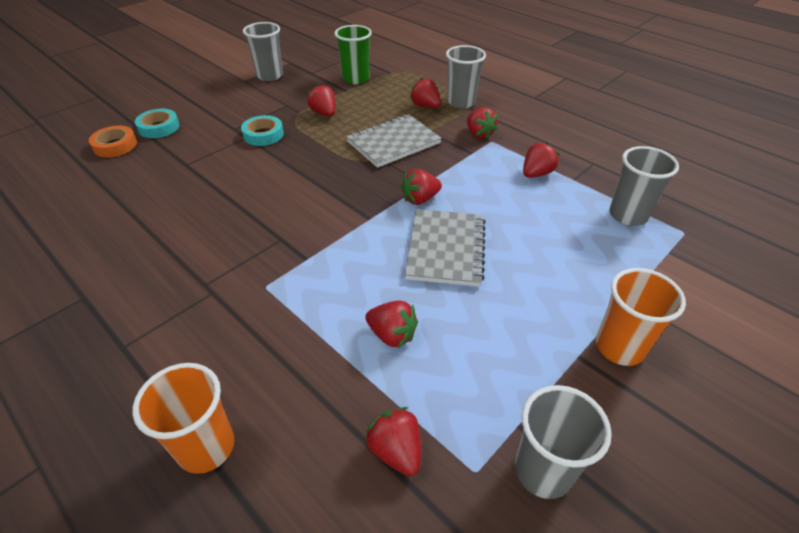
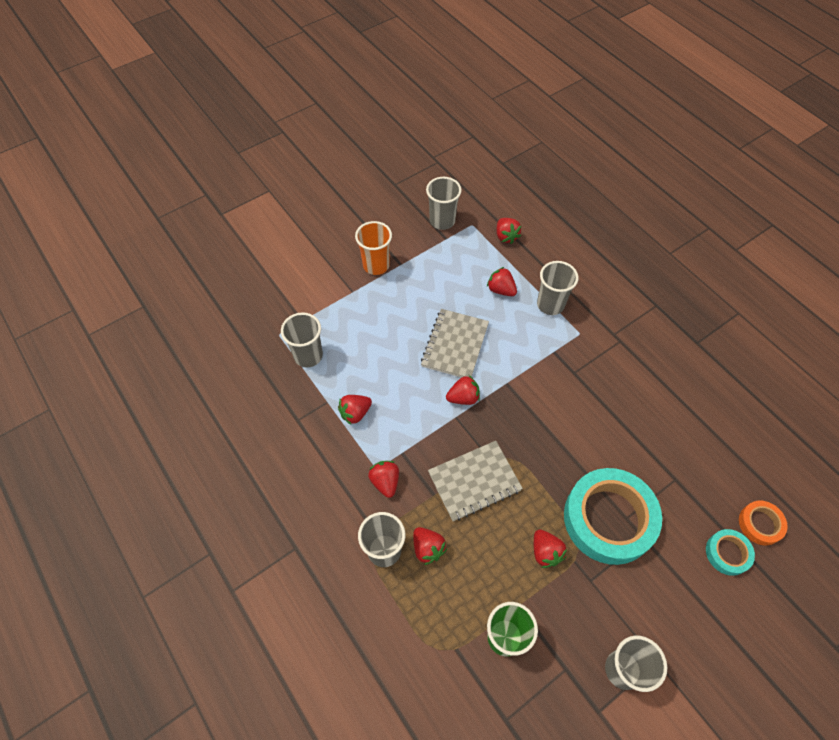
camera: 170 degrees left, 15 degrees up
orange cup [132,363,234,474] -> none
turquoise tape [241,115,284,146] -> turquoise tape [564,468,662,565], size x2.15
none -> grey cup [537,261,578,315]

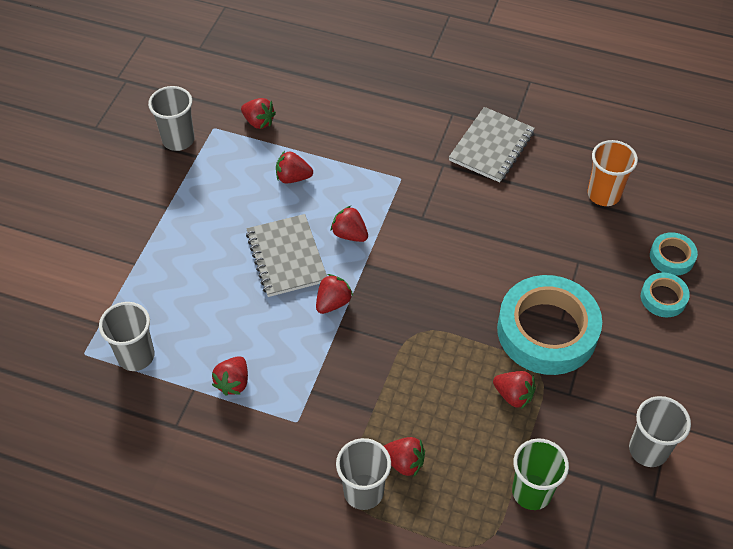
camera: 35 degrees left, 5 degrees down
orange cup [355,221,392,275] -> orange cup moved to [588,140,638,206]
red strawberry [368,461,399,498] -> red strawberry moved to [331,206,368,242]
grey notebook [428,441,523,521] -> grey notebook moved to [449,107,535,182]
grey cup [537,261,578,315] -> none
orange tape [739,501,788,545] -> turquoise tape [650,232,698,276]

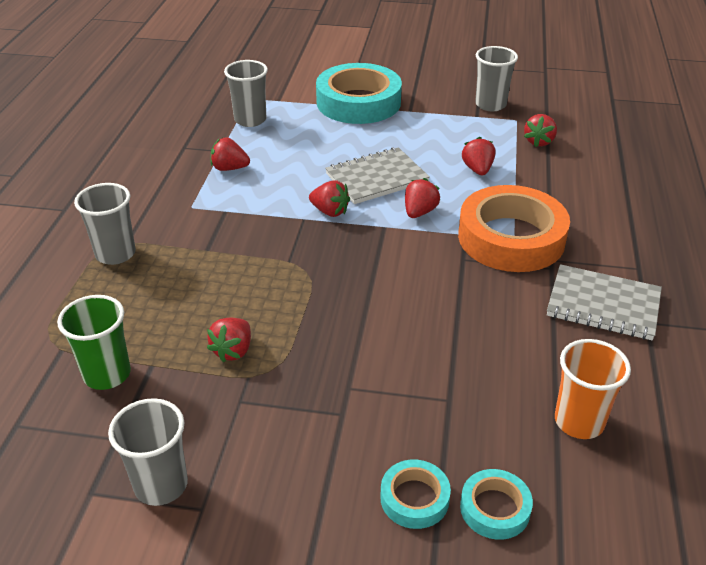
camera: 80 degrees right, 15 degrees down
red strawberry [384,437,425,476] -> none
turquoise tape [497,275,602,375] -> turquoise tape moved to [316,63,402,124]
none -> orange tape [458,185,570,272]

